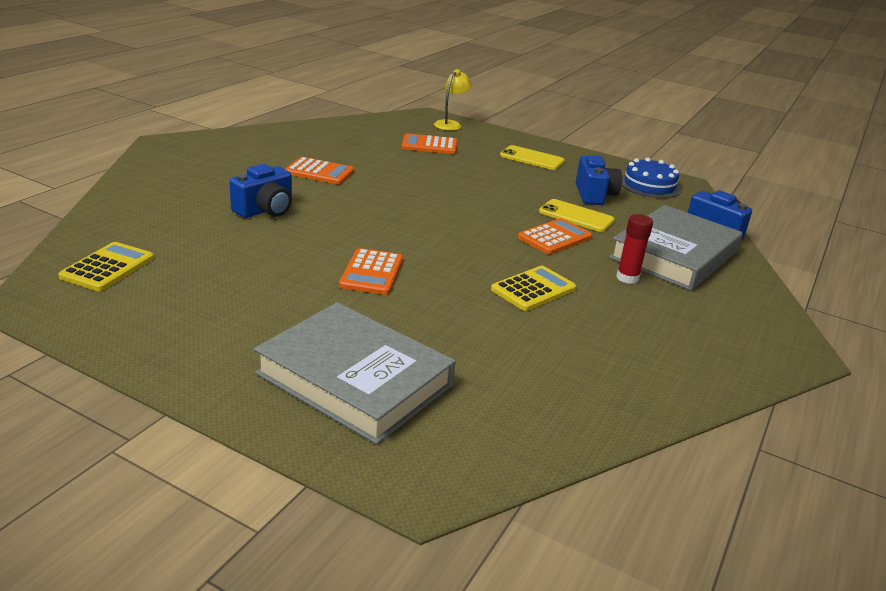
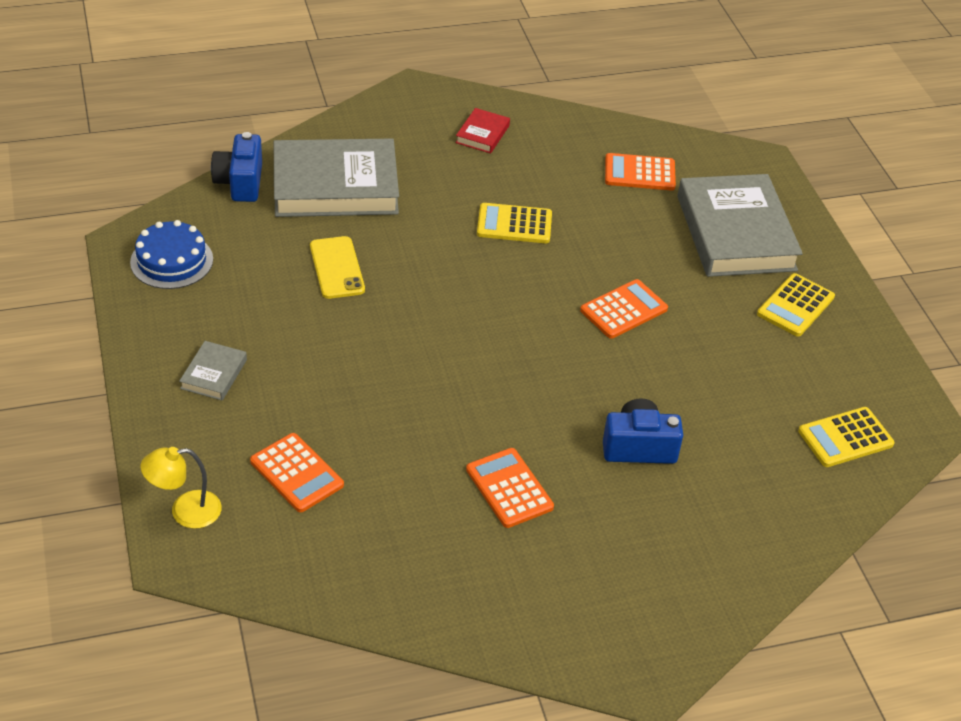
camera: 135 degrees left, 15 degrees up
yellow phone [500,145,565,170] -> grey book [179,341,247,400]
orange calculator [518,218,592,254] -> orange calculator moved to [605,153,676,191]
blue camera [576,155,622,205] -> none
red glue stick [616,214,653,284] -> none
none -> red book [456,108,510,153]
none -> yellow calculator [757,273,835,337]

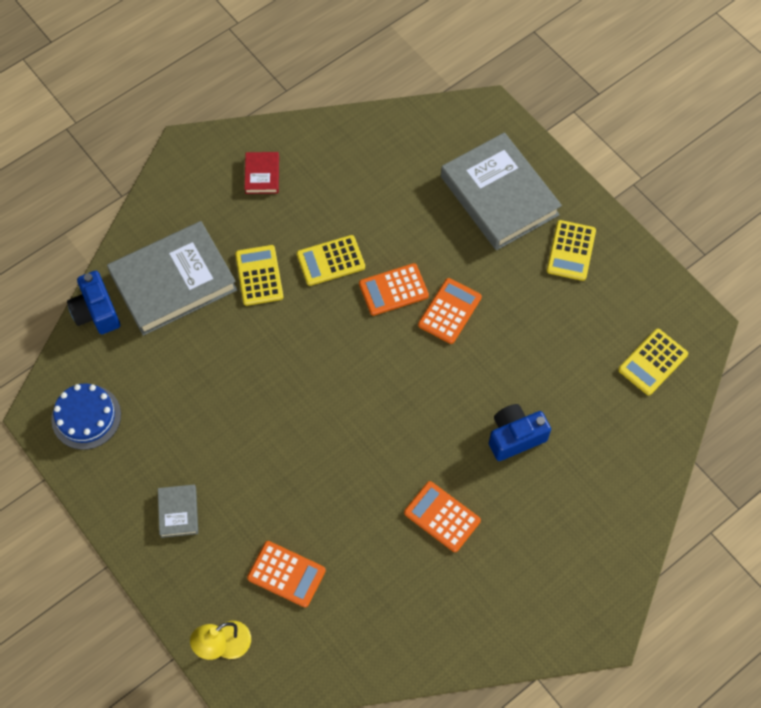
camera: 20 degrees left, 20 degrees up
yellow phone [310,236,365,299] -> none
orange calculator [605,153,676,191] -> orange calculator moved to [359,263,429,316]
none -> yellow calculator [235,245,283,306]

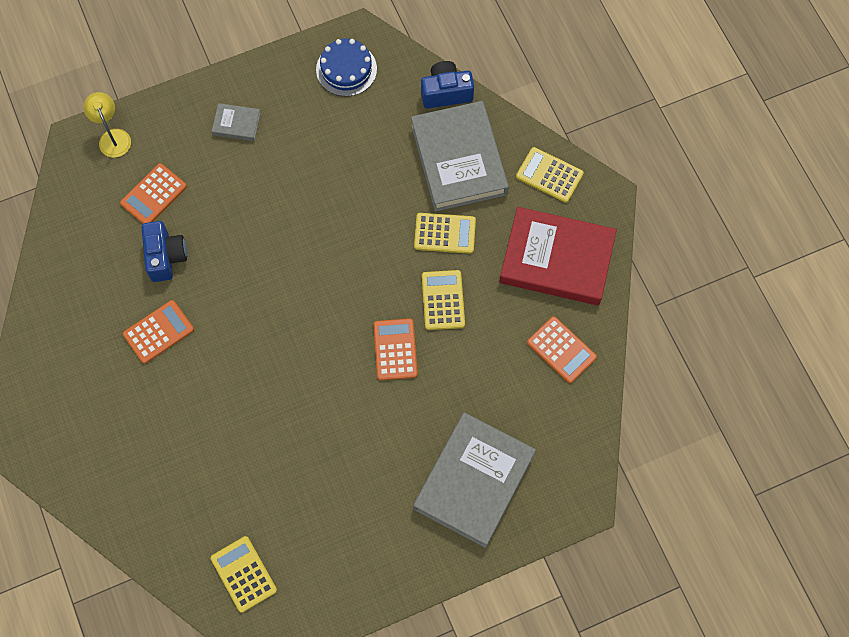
camera: 105 degrees right, 5 degrees up
red book [245,152,279,194] -> red book [499,207,617,306], size x2.29
orange calculator [418,278,482,344] -> orange calculator moved to [527,316,597,383]
grey book [441,132,562,250] -> grey book turned 45 degrees counterclockwise [413,412,536,548]
blue camera [489,404,551,461] -> blue camera moved to [141,221,187,282]
yellow calculator [547,220,596,281] -> yellow calculator moved to [516,147,584,203]

